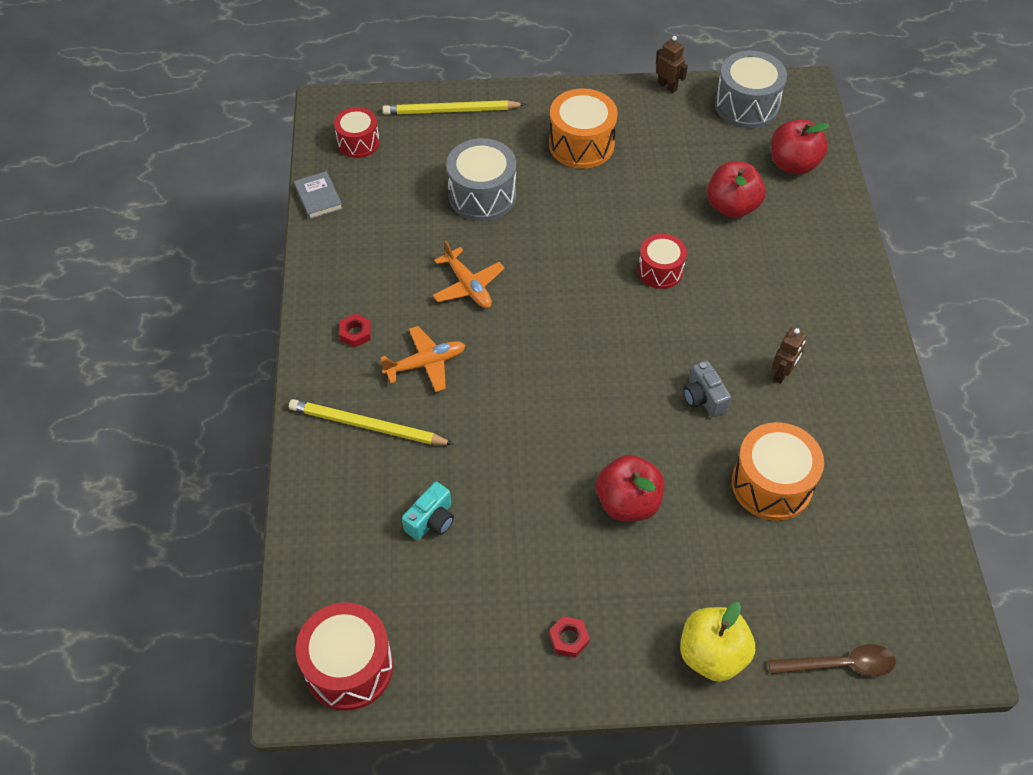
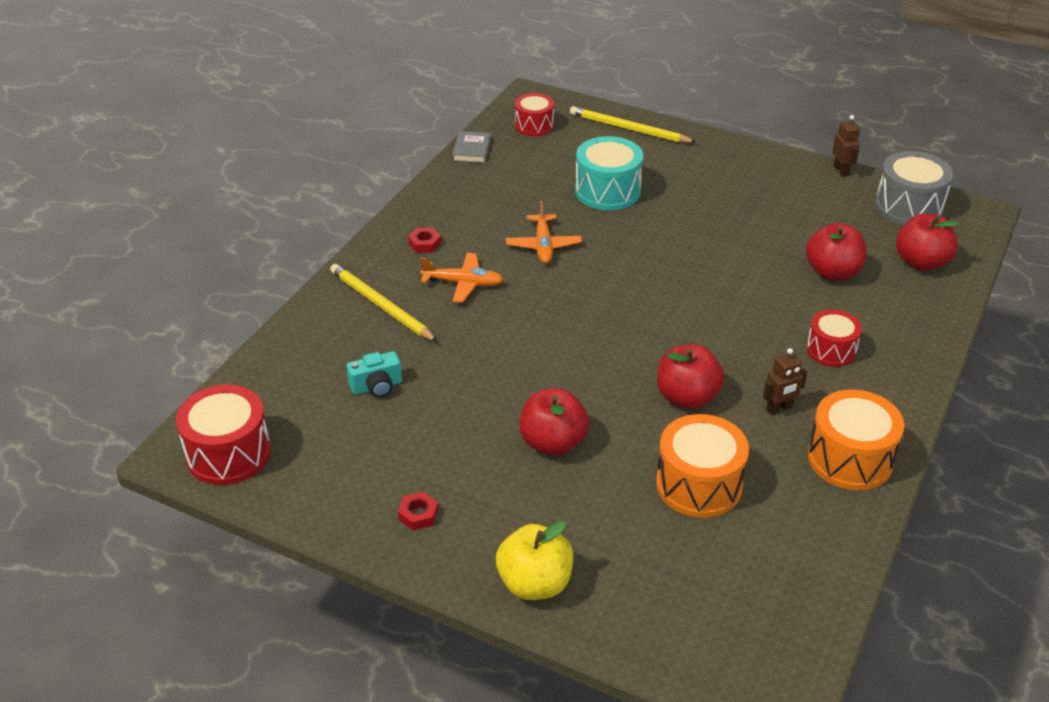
camera: 30 degrees right, 15 degrees down
grey drum [446,138,516,221] -> turquoise drum [575,136,643,210]
orange drum [549,89,618,169] -> orange drum moved to [808,389,904,490]
red drum [638,234,687,289] -> red drum moved to [807,310,862,367]
grey camera [683,360,731,417] -> red apple [657,344,724,409]
brown spoon [768,644,896,676] -> none

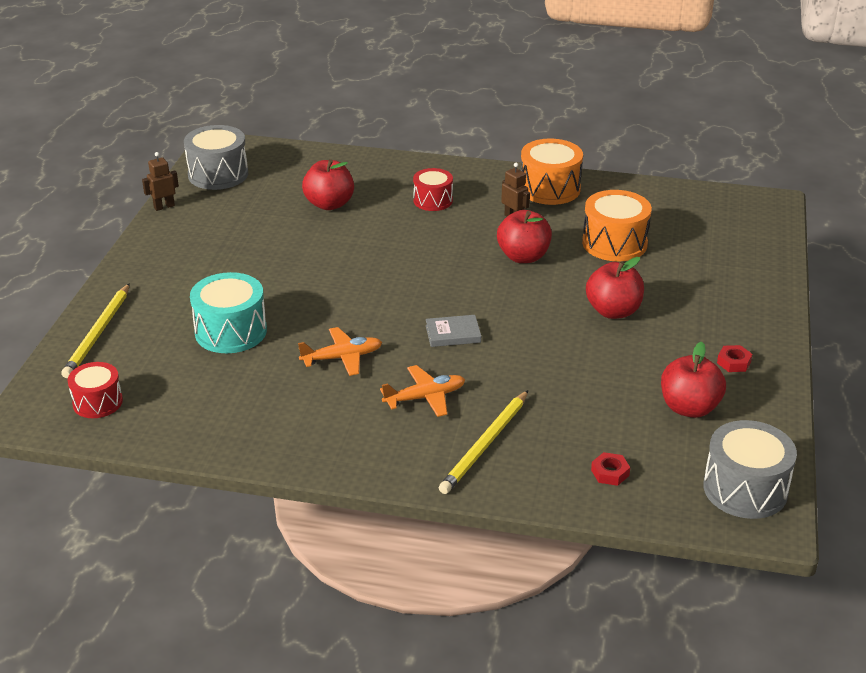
camera: 105 degrees left, 5 degrees down
red drum [176,385,271,485] -> grey drum [703,420,797,519]
turquoise camera [346,351,402,398] -> none
red nut [408,228,441,253] -> red nut moved to [591,452,630,486]
orange plane [420,253,504,303] -> orange plane turned 75 degrees clockwise [380,365,465,417]
grey book [452,131,491,163] -> grey book moved to [426,315,481,347]
yellow apple [496,521,573,600] -> none
red apple [896,213,959,271] -> red apple moved to [661,342,726,418]

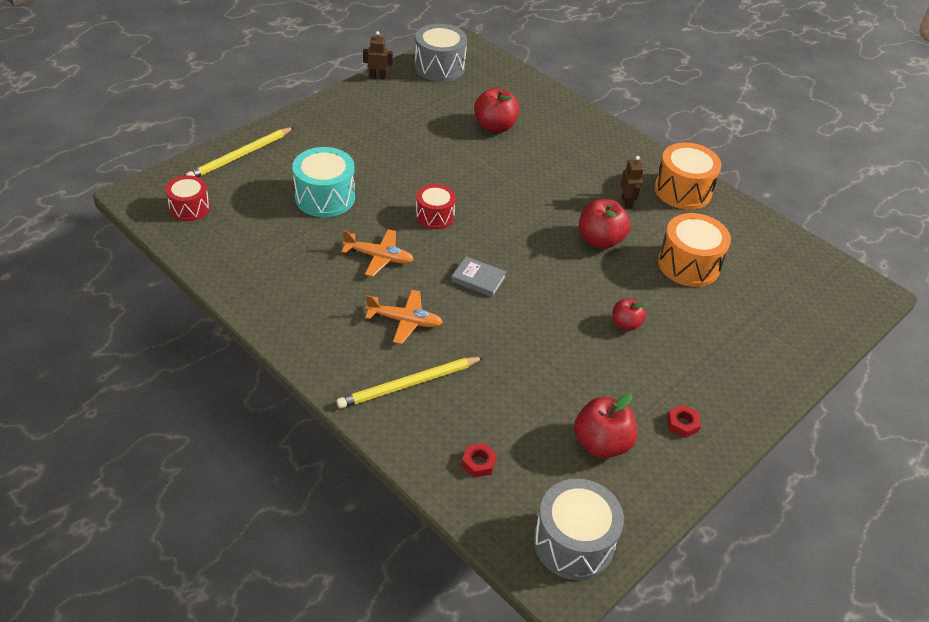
camera: 30 degrees right, 10 degrees up
red drum [413,168,453,211] -> red drum moved to [416,184,456,229]
red apple [586,257,644,319] -> red apple [612,299,646,331], size x0.60

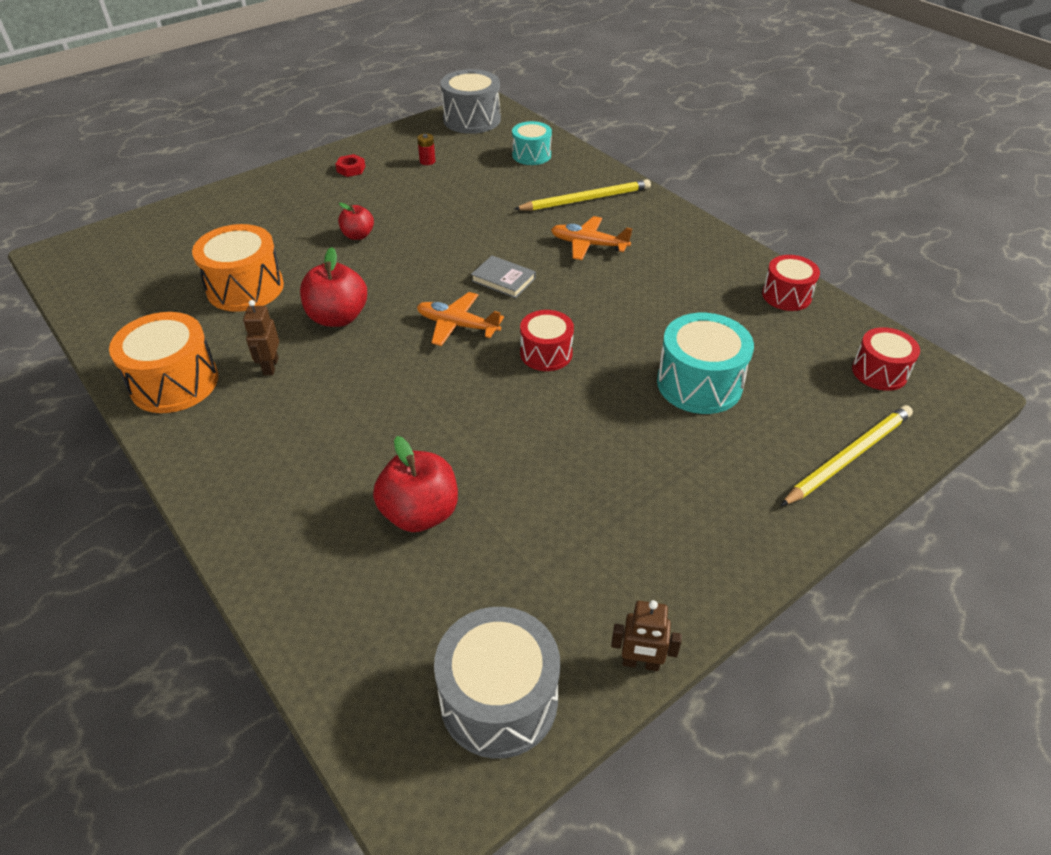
camera: 170 degrees left, 0 degrees up
orange plane [341,229,414,277] -> orange plane moved to [417,292,504,346]
red nut [462,443,497,477] -> turquoise drum [512,121,552,165]
red apple [574,393,637,458] -> red battery [417,133,435,165]
none -> red drum [762,255,820,311]

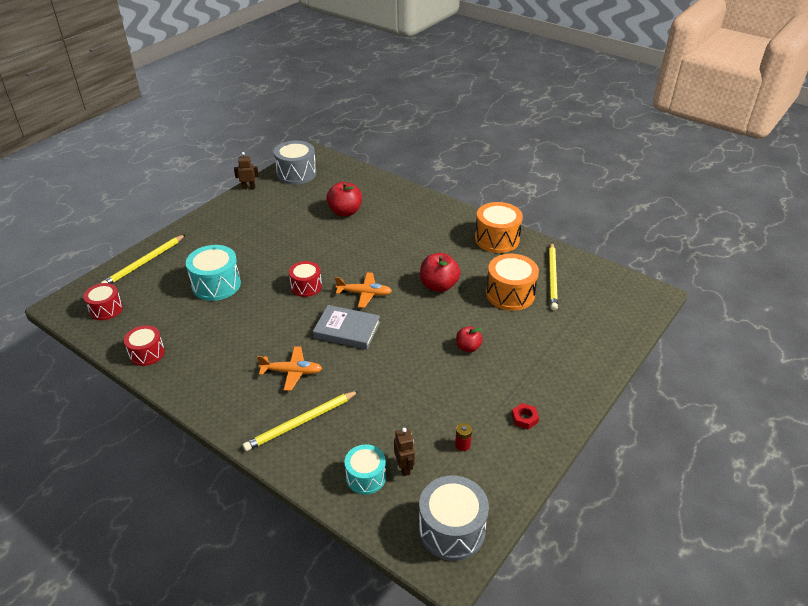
camera: 165 degrees right, 5 degrees down
brown robot [243,300,279,375] -> brown robot moved to [394,428,415,476]
grey book [471,256,536,298] -> grey book [313,305,380,349], size x1.54
none -> yellow pencil [549,242,558,310]

